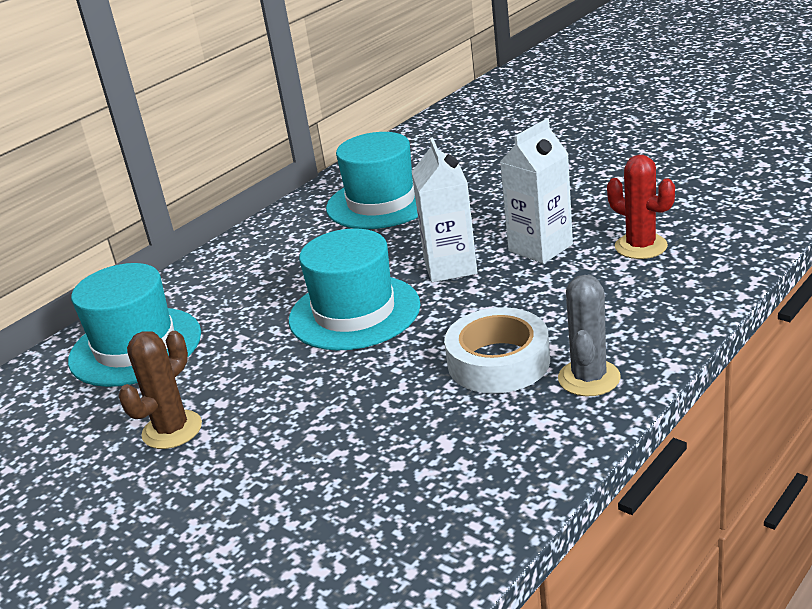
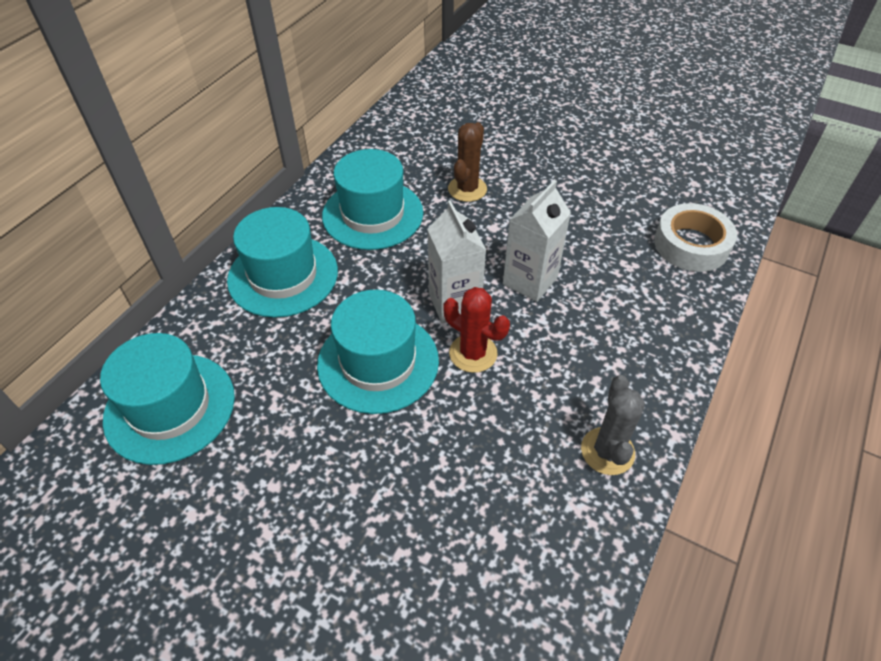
camera: 15 degrees left, 20 degrees up
brown cactus [119,331,202,449] -> brown cactus moved to [448,122,487,202]
white tape [444,307,550,394] -> white tape moved to [654,203,737,272]
red cactus [607,155,675,259] -> red cactus moved to [444,287,510,373]
none -> turquoise hat [227,207,338,318]

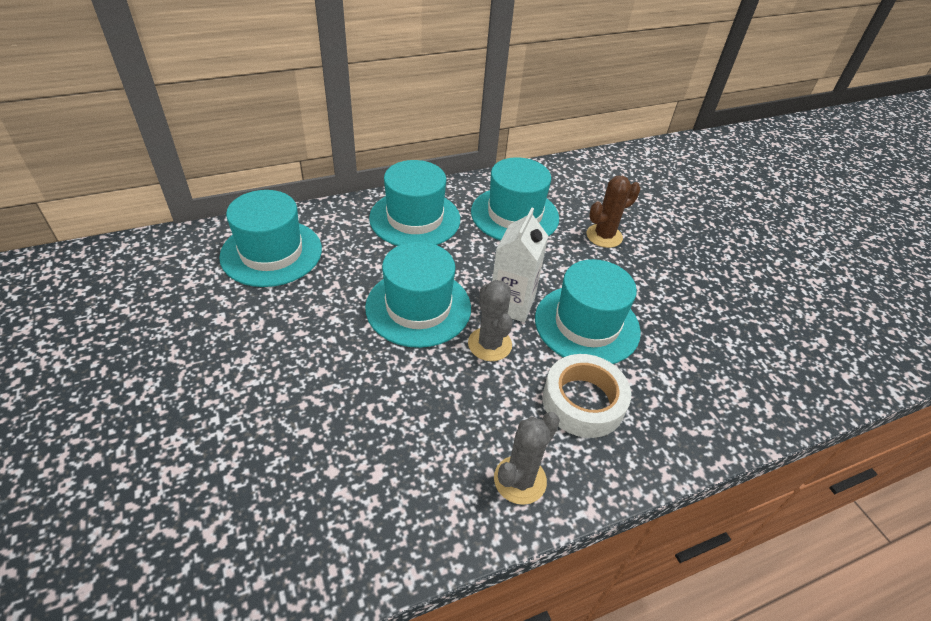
camera: 35 degrees right, 5 degrees down
red cactus [444,287,510,373] -> grey cactus [468,280,513,361]
white carton [503,180,571,302] -> turquoise hat [535,259,641,364]
white tape [654,203,737,272] -> white tape moved to [543,354,631,438]

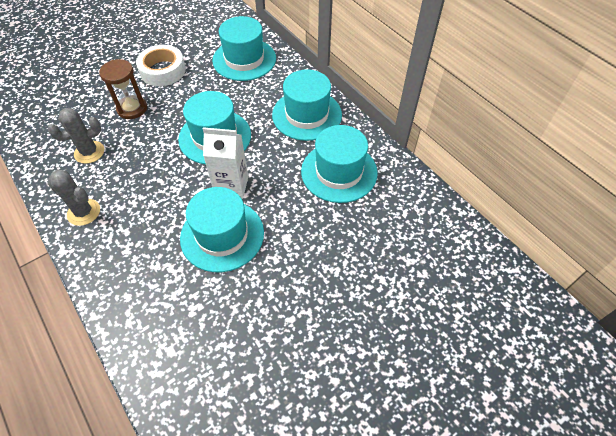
camera: 80 degrees right, 10 degrees up
grey cactus [468,280,513,361] -> grey cactus moved to [48,108,104,164]
white tape [543,354,631,438] -> white tape moved to [136,45,186,86]
brown cactus [587,176,640,248] -> none
none -> brown hourglass [99,59,147,119]

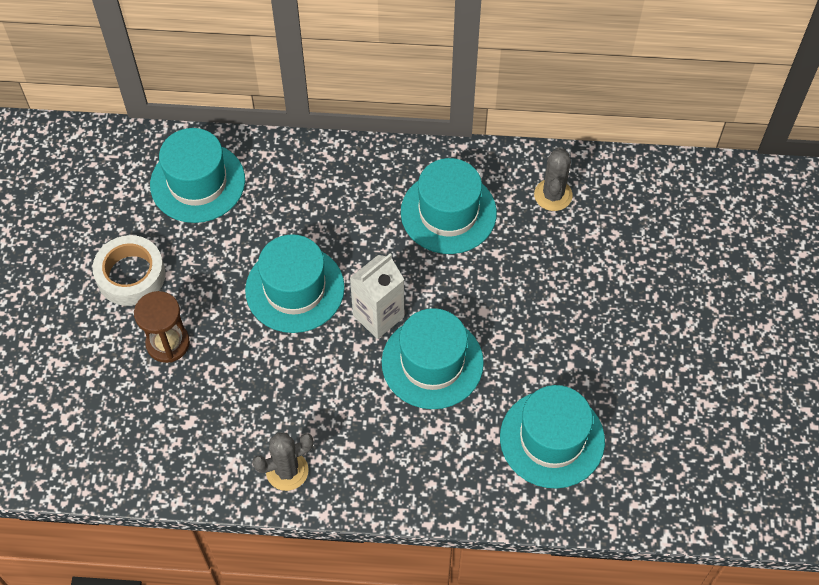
camera: 50 degrees left, 5 degrees up
grey cactus [48,108,104,164] -> grey cactus moved to [534,147,572,211]
turquoise hat [272,69,342,141] -> turquoise hat moved to [500,385,605,489]

